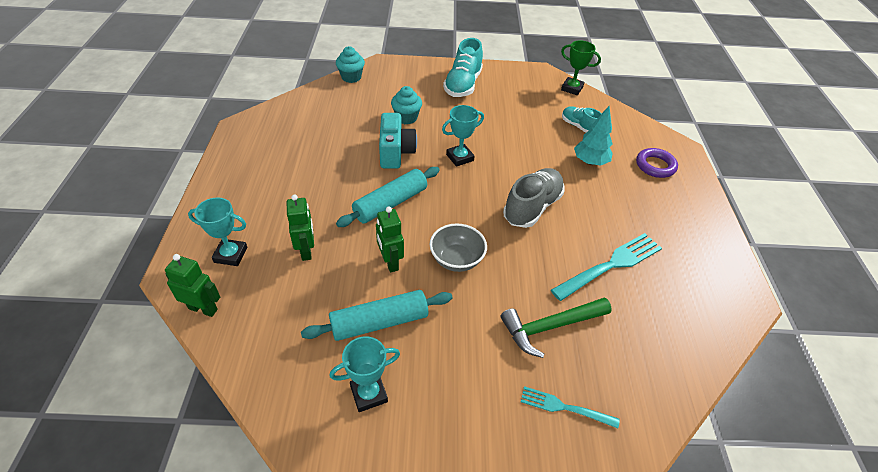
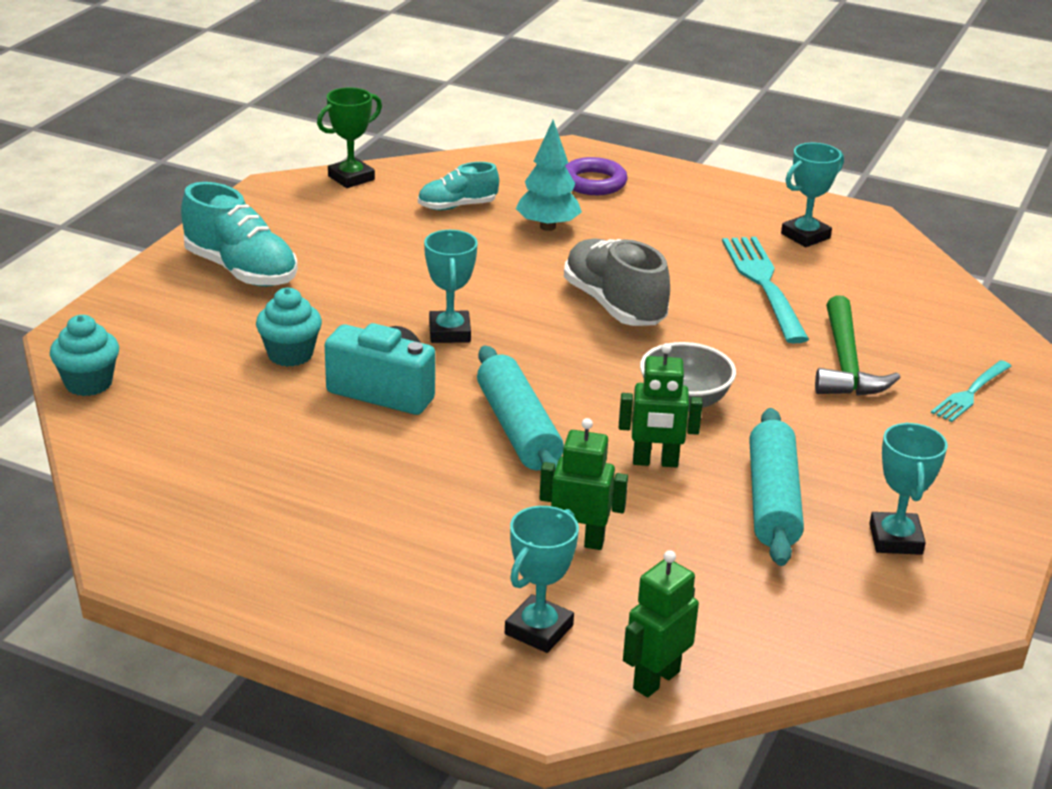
camera: 65 degrees left, 15 degrees down
none -> turquoise trophy [781,143,844,247]

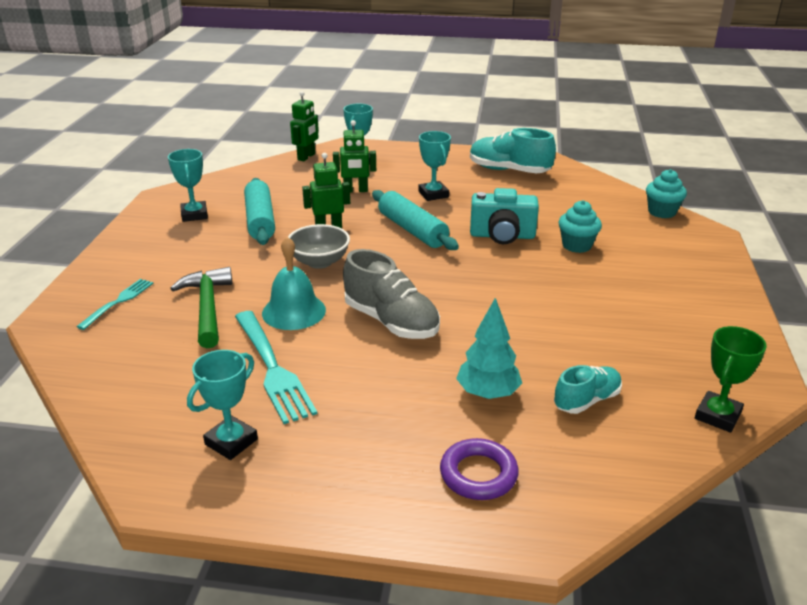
camera: 165 degrees right, 0 degrees up
turquoise shoe [181,182,298,287] -> turquoise shoe moved to [470,128,556,174]
turquoise trophy [424,230,478,343] -> turquoise trophy moved to [418,131,451,201]
none -> turquoise bell [262,237,326,330]

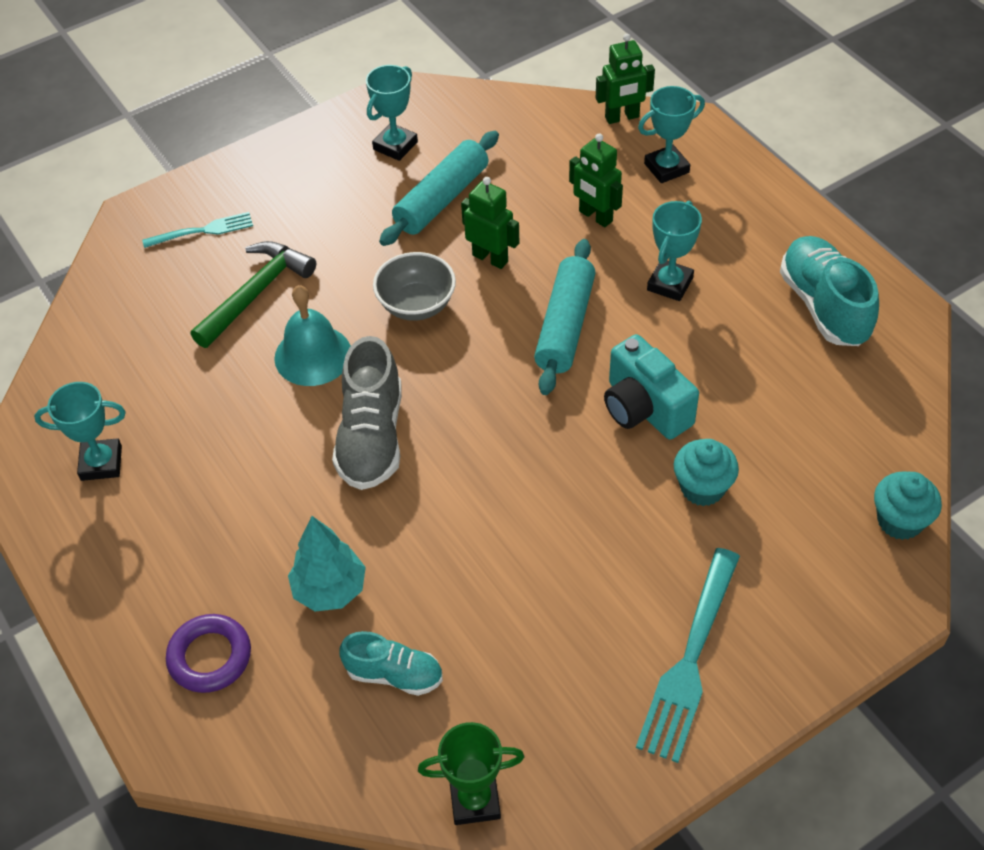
camera: 50 degrees right, 20 degrees up
turquoise fork [235,311,317,424] -> turquoise fork moved to [636,548,740,763]

